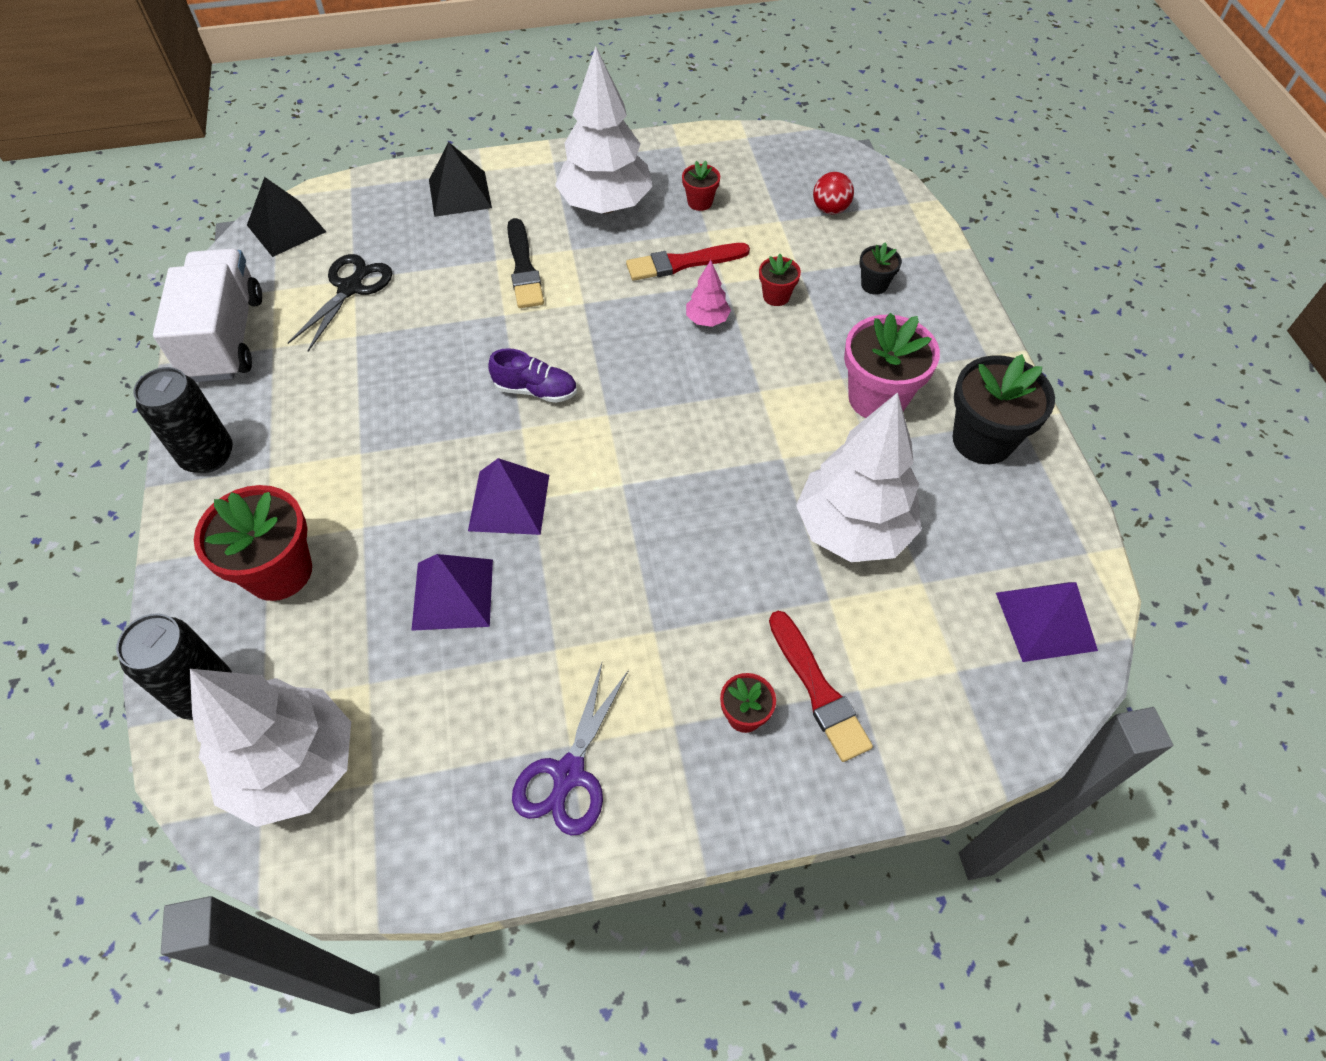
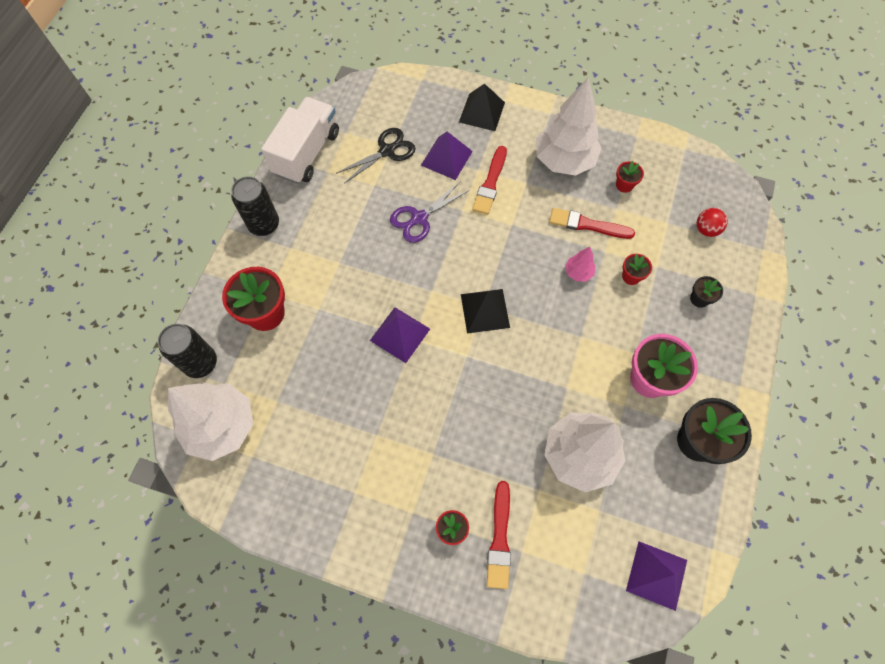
camera: 30 degrees right, 10 degrees up
black pyramid [247,177,326,257] -> black pyramid moved to [461,289,510,334]
purple pyramid [411,554,493,631] -> purple pyramid moved to [421,132,473,180]
purple shoe [488,348,577,403] -> none
black brush [507,218,544,308] -> red brush [472,146,507,215]
purple scissors [512,663,629,836] -> purple scissors moved to [390,182,469,243]

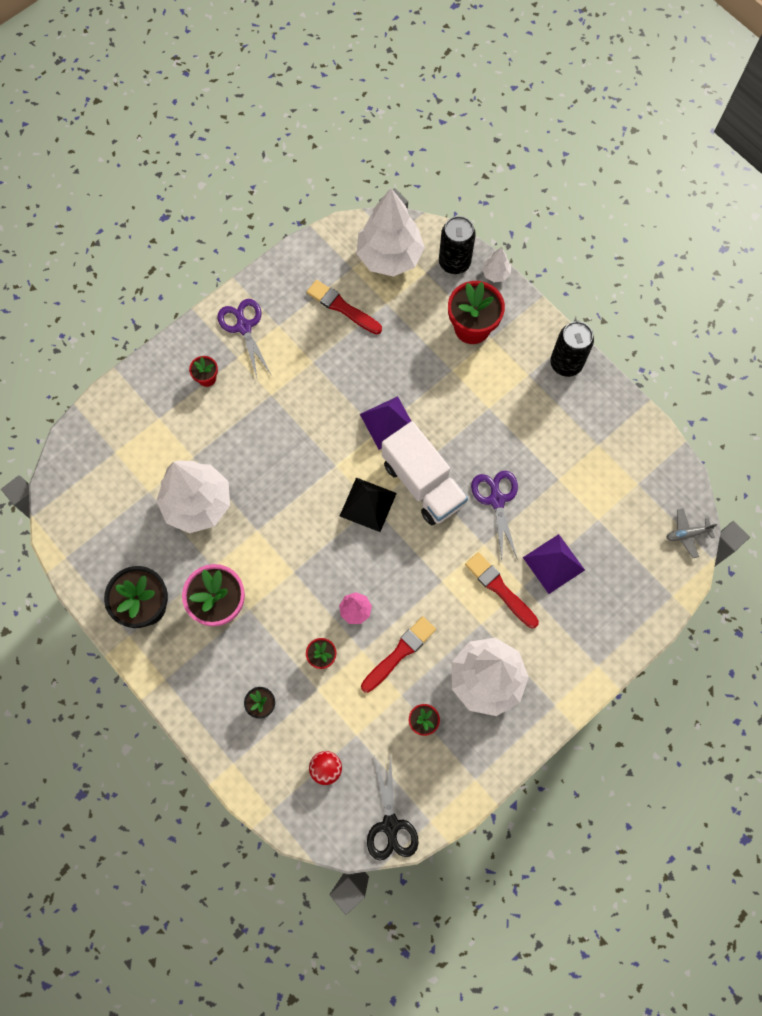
camera: 120 degrees right, 5 degrees up
white truck [261,97,339,184] -> white truck moved to [382,421,468,525]
black scissors [336,128,416,184] -> black scissors moved to [367,756,419,861]
black pyramid [459,83,505,131] -> none
red brush [487,481,511,589] -> red brush moved to [307,280,382,335]
purple pyramid [626,541,687,611] -> none
none -> purple scissors [217,299,271,378]
none -> white tree [482,247,511,282]
none -> grey plane [666,508,717,558]

